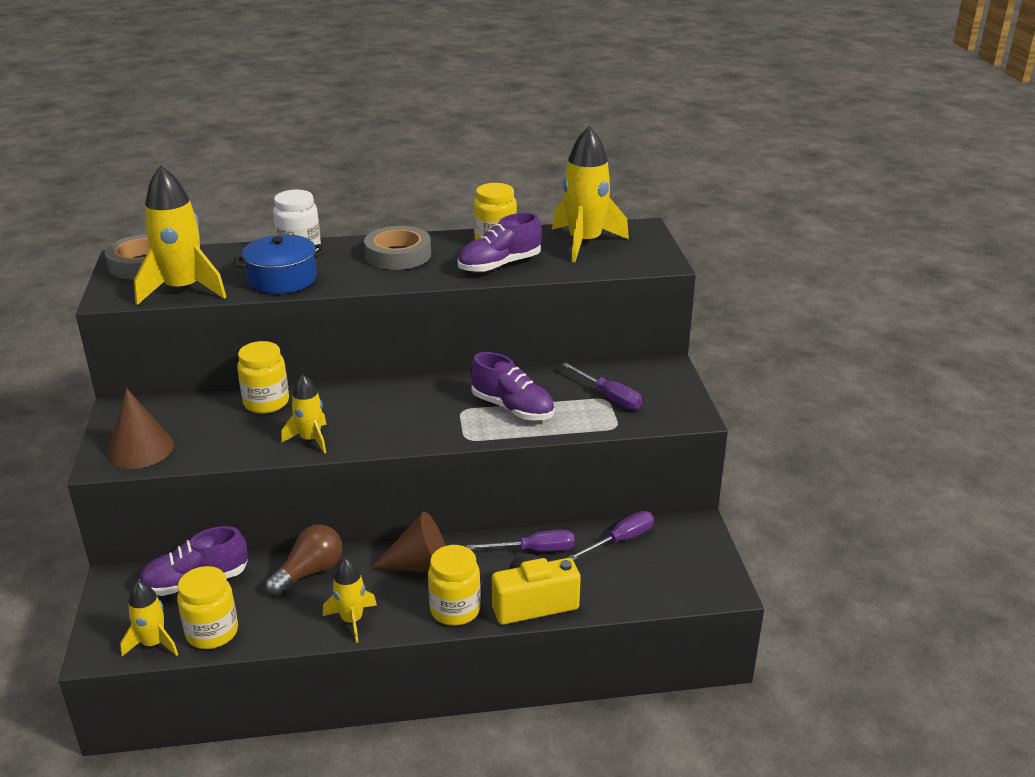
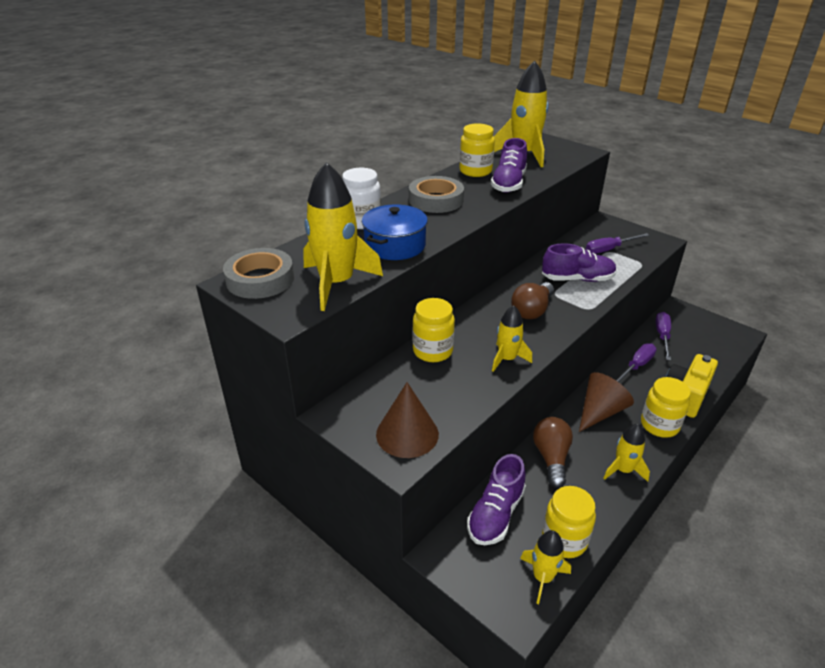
camera: 40 degrees left, 5 degrees up
purple screwdriver [562,363,642,410] -> purple screwdriver turned 150 degrees clockwise [586,233,649,254]
none -> brown light bulb [511,282,554,319]

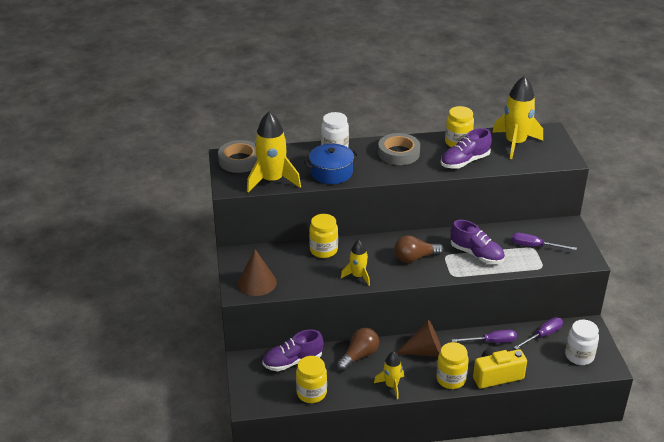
camera: 40 degrees right, 0 degrees up
yellow rocket [520,530,571,604] -> none
none -> white jar [565,320,599,365]

